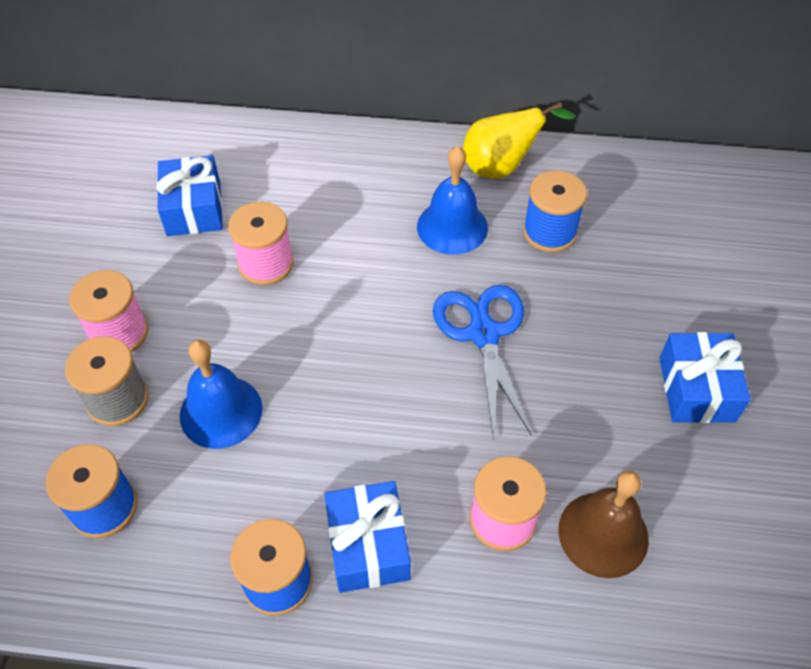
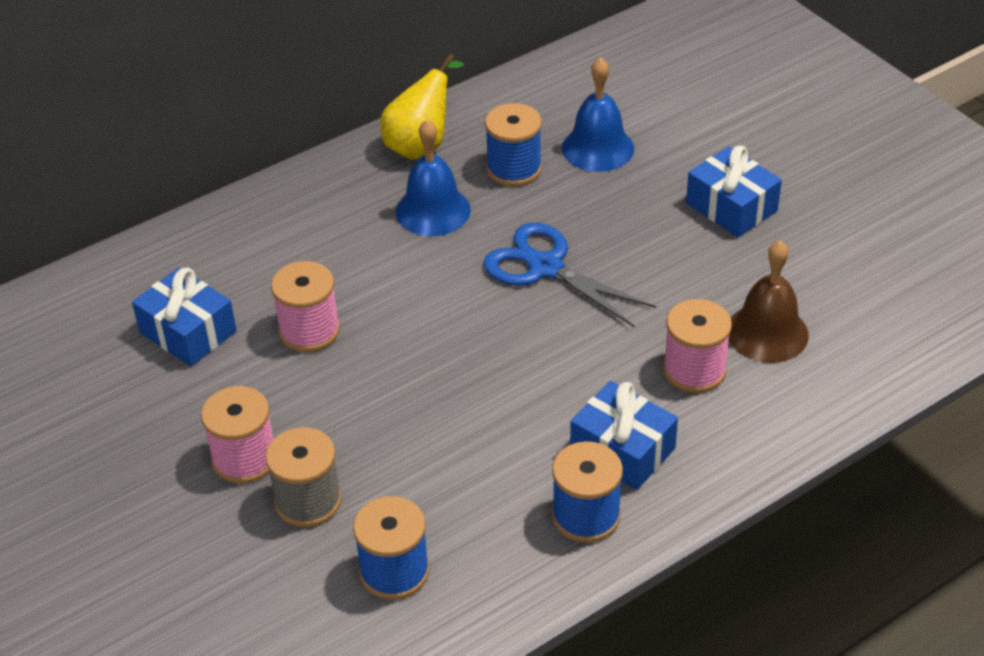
camera: 40 degrees left, 10 degrees down
blue bell [180,340,262,449] -> blue bell moved to [562,57,634,172]

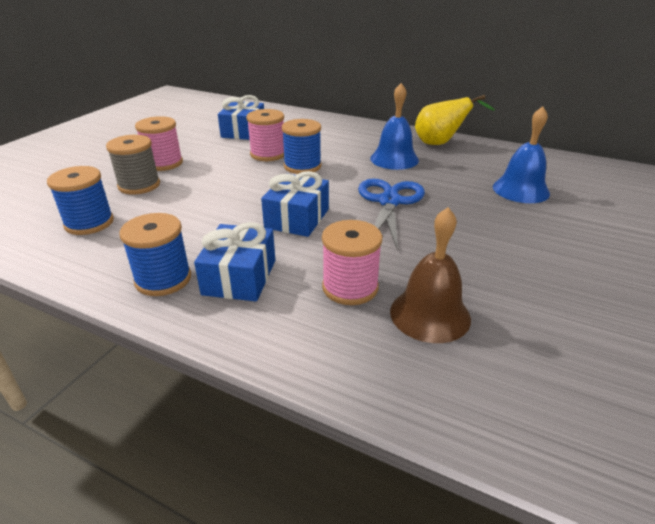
camera: 60 degrees right, 10 degrees down
blue spool [485,103,542,186] -> blue spool moved to [282,119,322,174]
blue gift [686,146,782,237] -> blue gift moved to [261,171,329,237]

